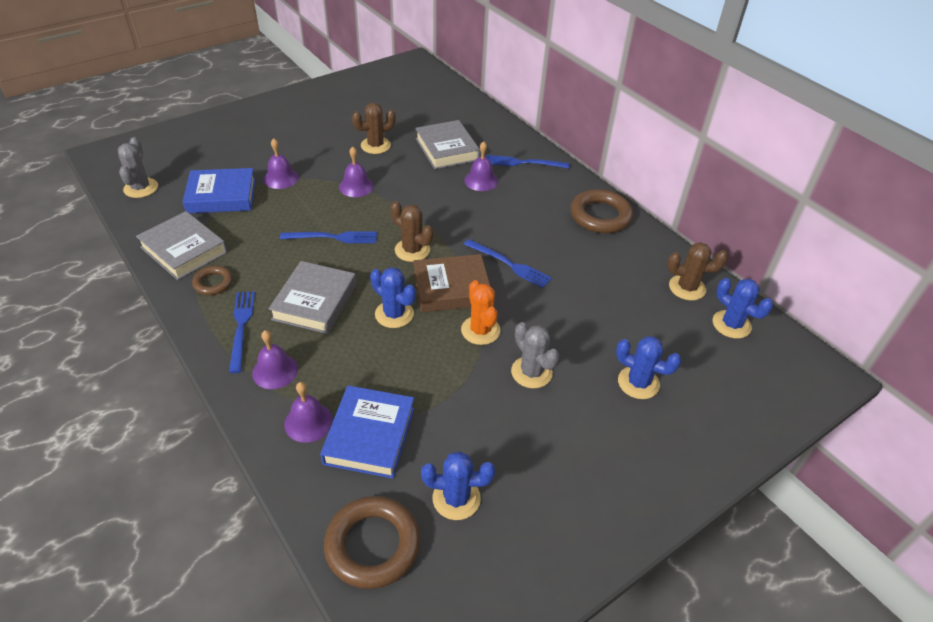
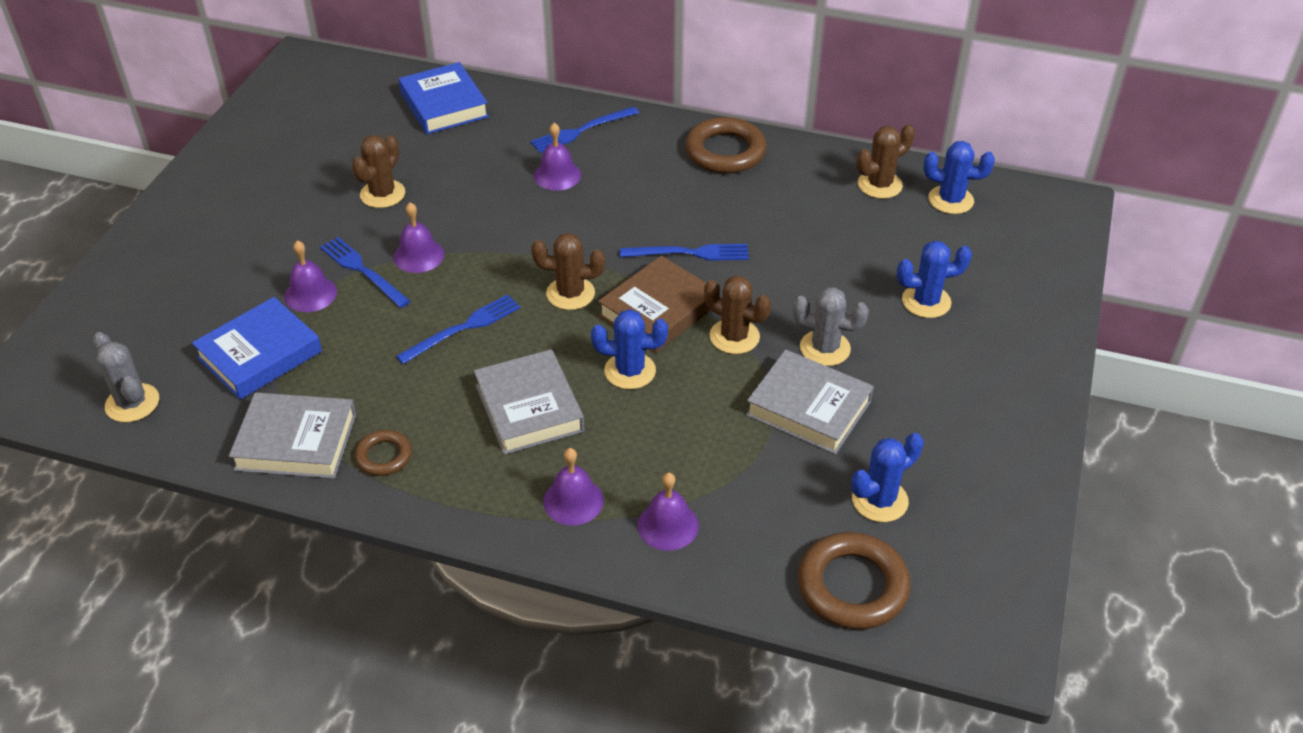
camera: 35 degrees left, 0 degrees up
blue fork [229,291,255,373] -> blue fork moved to [320,237,411,308]
blue book [320,385,415,479] -> blue book moved to [399,62,489,134]
grey book [415,120,480,169] -> grey book moved to [746,349,874,455]
orange cactus [461,280,501,345] -> brown cactus [704,275,771,354]

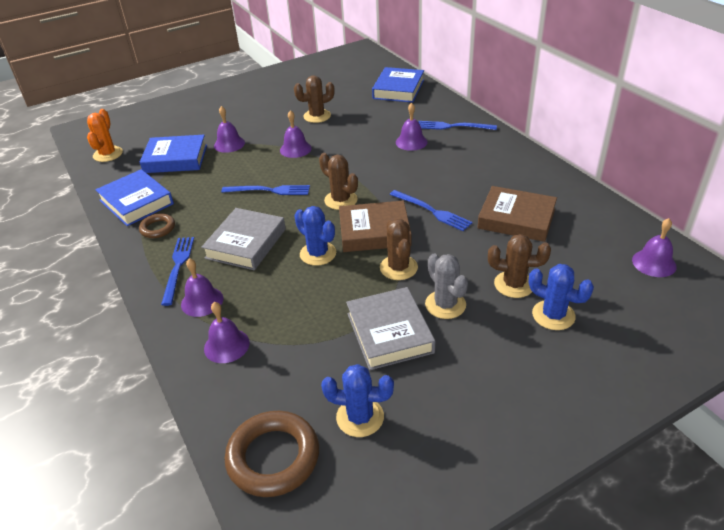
camera: 45 degrees right, 5 degrees down
grey cactus [93,332,159,422] -> orange cactus [87,109,123,162]
grey book [229,392,356,479] -> blue book [95,169,174,226]
blue fork [320,237,411,308] -> blue fork moved to [161,237,194,306]
brown ring [685,117,767,174] -> none
brown cactus [857,124,915,199] -> brown cactus moved to [488,234,551,298]
blue cactus [923,141,995,214] -> purple bell [632,218,677,277]
none -> brown book [477,186,557,242]

